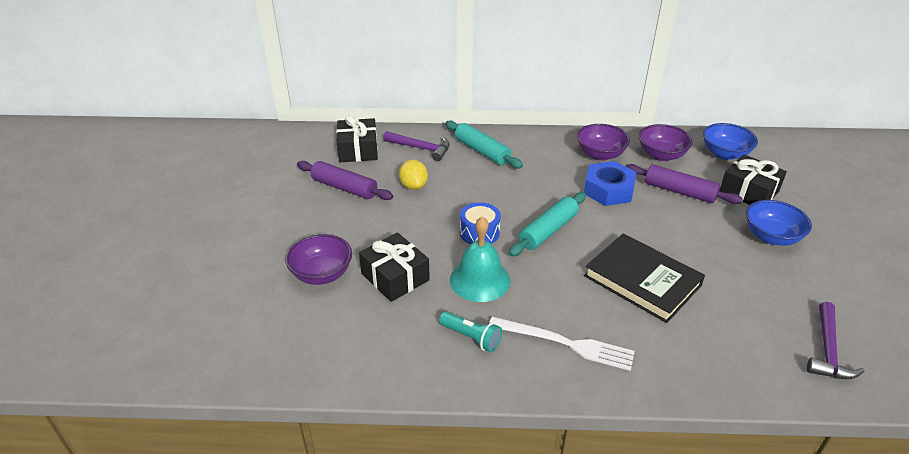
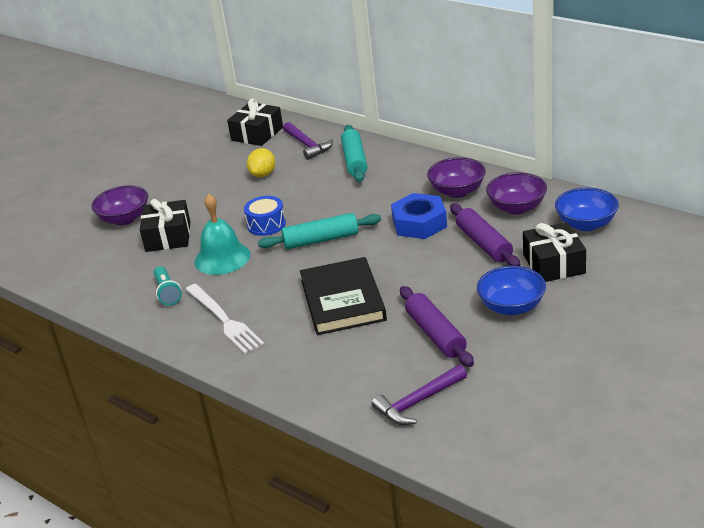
camera: 40 degrees right, 5 degrees down
purple rolling pin [297,161,393,200] -> purple rolling pin moved to [400,286,474,367]

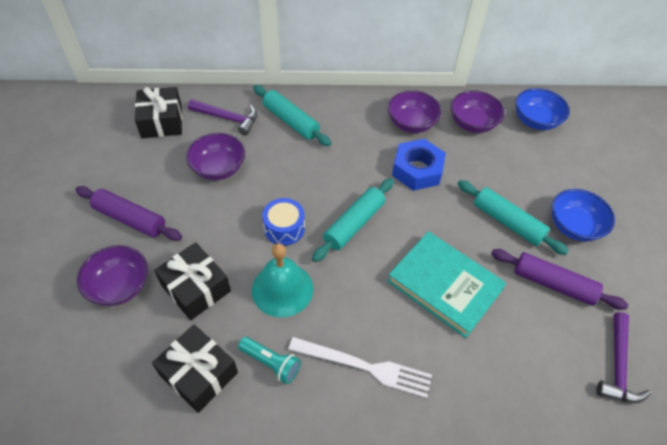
camera: 45 degrees left, 20 degrees up
yellow lemon [247,148,275,178] -> purple bowl [186,133,245,180]
black book [300,257,387,335] -> turquoise book [387,231,506,338]
purple rolling pin [450,204,521,266] -> purple rolling pin moved to [75,186,182,241]
black gift [523,222,586,282] -> black gift moved to [152,325,238,413]
none -> turquoise rolling pin [458,180,569,255]

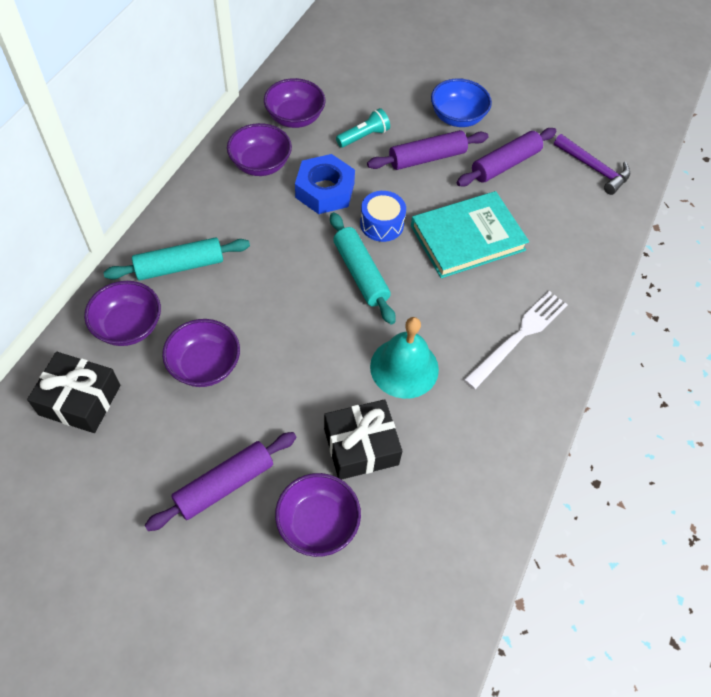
camera: 65 degrees left, 5 degrees up
black gift [152,325,238,413] -> none
purple hammer [188,99,257,135] -> purple bowl [84,281,161,346]
turquoise flashlight [238,337,301,384] -> turquoise flashlight moved to [336,108,390,148]
blue drum [262,198,305,245] -> blue drum moved to [360,191,406,242]
turquoise rolling pin [458,180,569,255] -> purple rolling pin [367,130,488,170]
blue bowl [515,88,570,130] -> none

